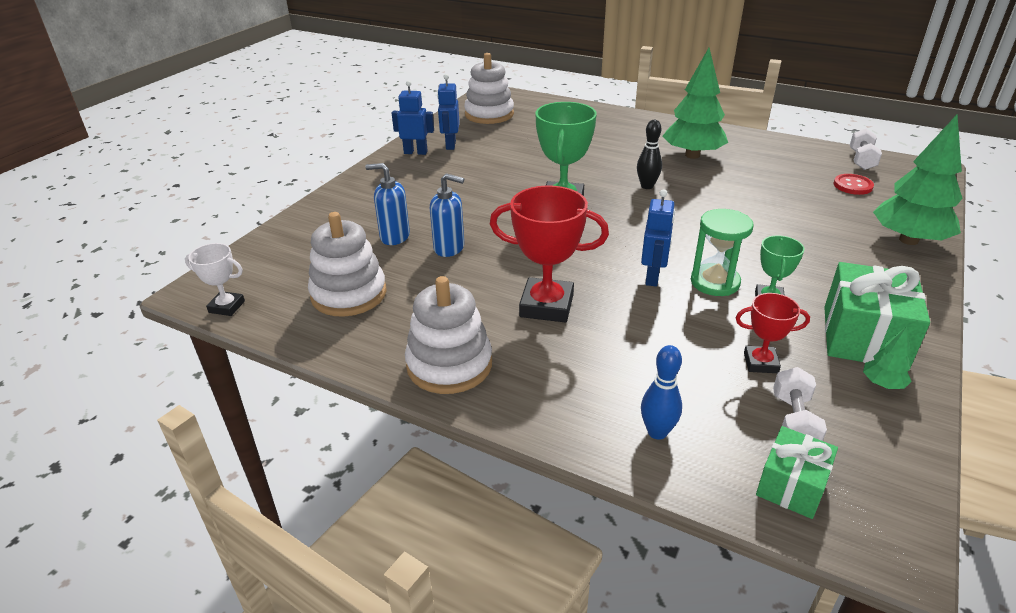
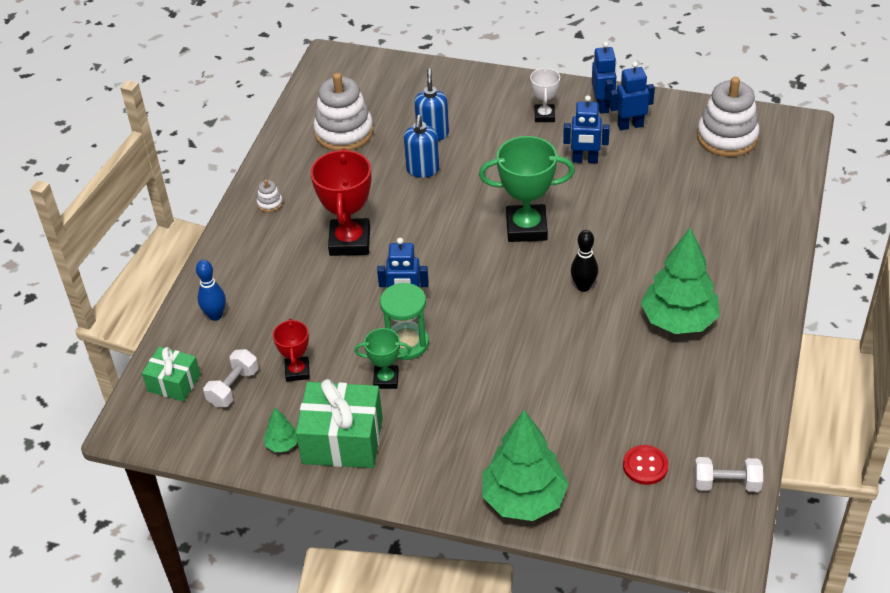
camera: 80 degrees right, 10 degrees up
white trophy [185,243,245,316] -> white trophy moved to [530,67,560,122]
white stacking toy [405,276,492,394] -> white stacking toy [257,179,283,212], size x0.41
white dumbbell [773,367,827,441] -> white dumbbell turned 60 degrees counterclockwise [203,349,259,407]
none -> blue robot [563,95,610,163]

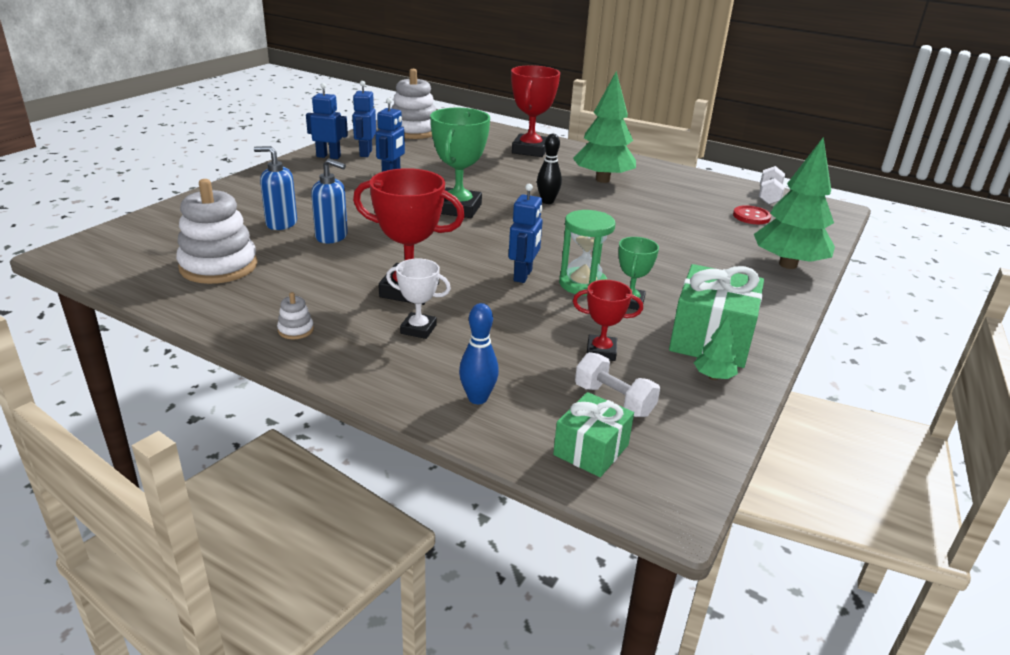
camera: 80 degrees left, 15 degrees down
white trophy [530,67,560,122] -> white trophy moved to [386,258,451,339]
none -> red trophy [511,65,560,157]

